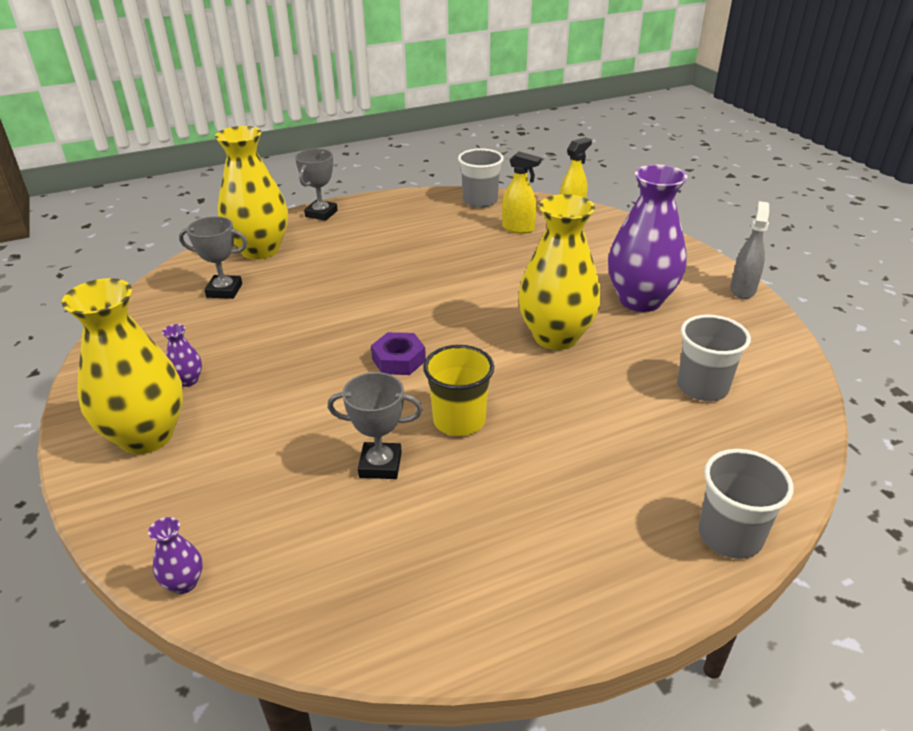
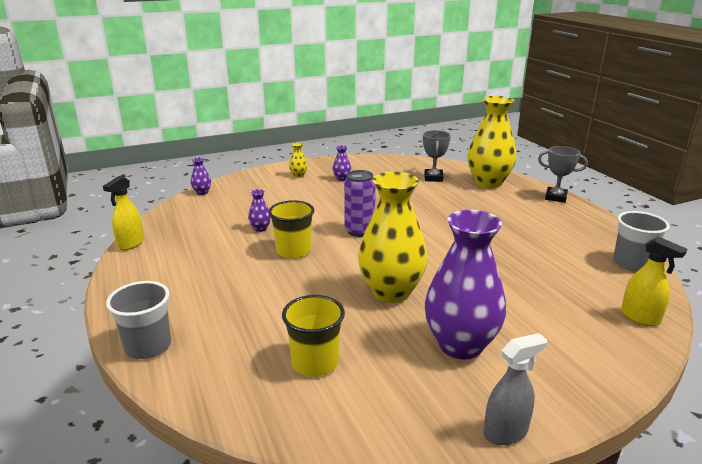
camera: 90 degrees right, 10 degrees down
yellow vase [62,278,183,454] -> yellow vase [289,142,308,178], size x0.40
grey trophy [327,372,423,479] -> purple vase [248,189,271,232]
purple nut [371,332,426,375] -> purple can [344,170,376,237]
yellow spray bottle [502,152,541,234] -> yellow spray bottle moved to [103,176,144,250]
grey cup [677,314,751,401] -> yellow cup [282,295,345,377]
grey spray bottle [731,201,769,299] -> grey spray bottle turned 45 degrees counterclockwise [483,333,547,445]

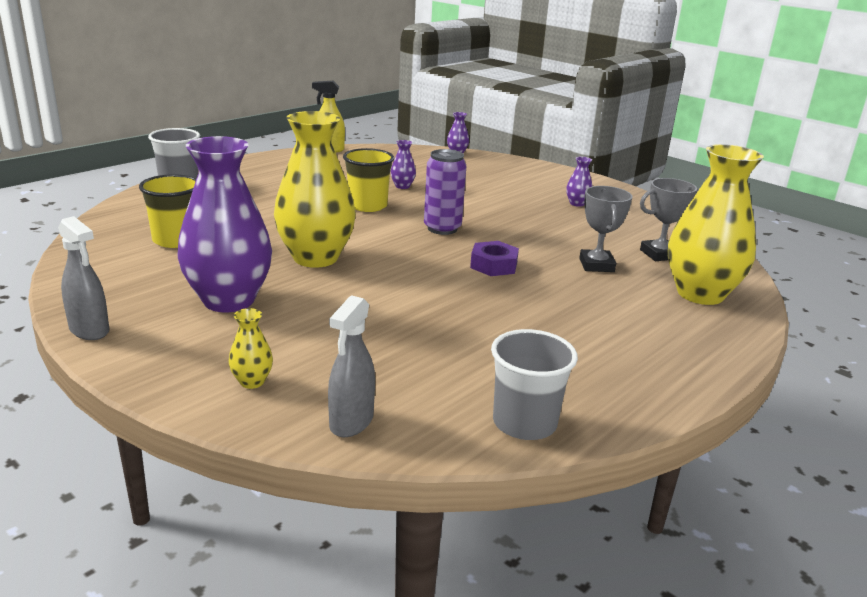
camera: 65 degrees right, 0 degrees up
yellow vase [289,142,308,178] -> yellow vase moved to [229,308,273,389]
grey trophy [538,146,588,203] -> grey trophy moved to [579,186,633,272]
yellow spray bottle [621,237,687,326] -> grey spray bottle [328,295,375,437]
none -> purple nut [470,241,519,276]

